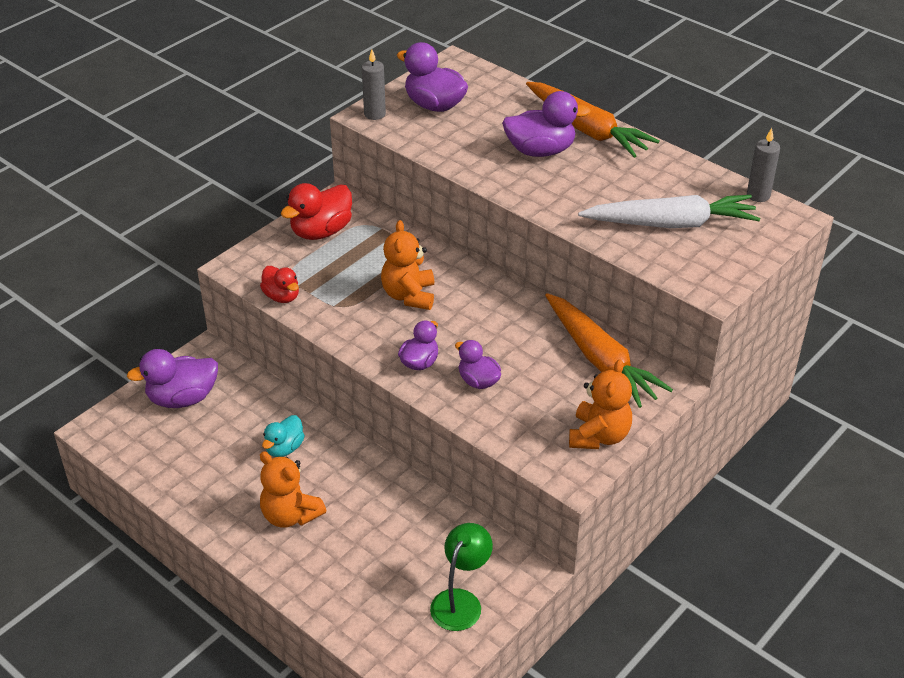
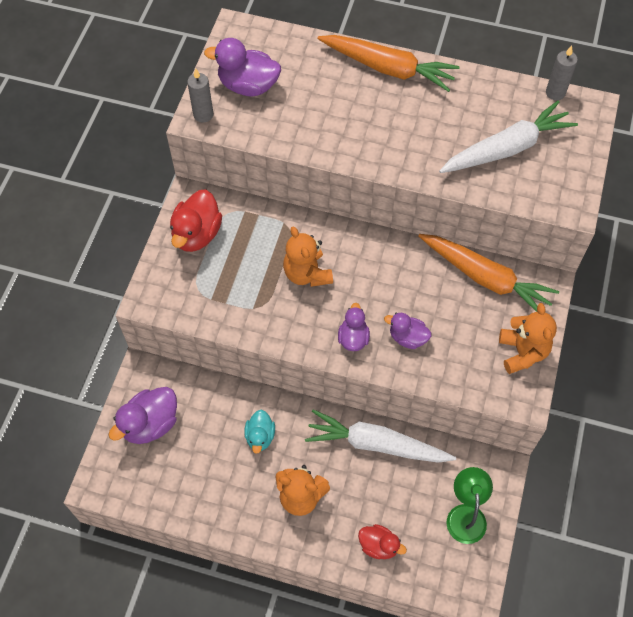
camera: 25 degrees left, 20 degrees up
red duck [260,266,299,303] -> red duck moved to [358,524,407,559]
purple duck [502,91,591,157] -> none
none -> white carrot [305,409,456,463]

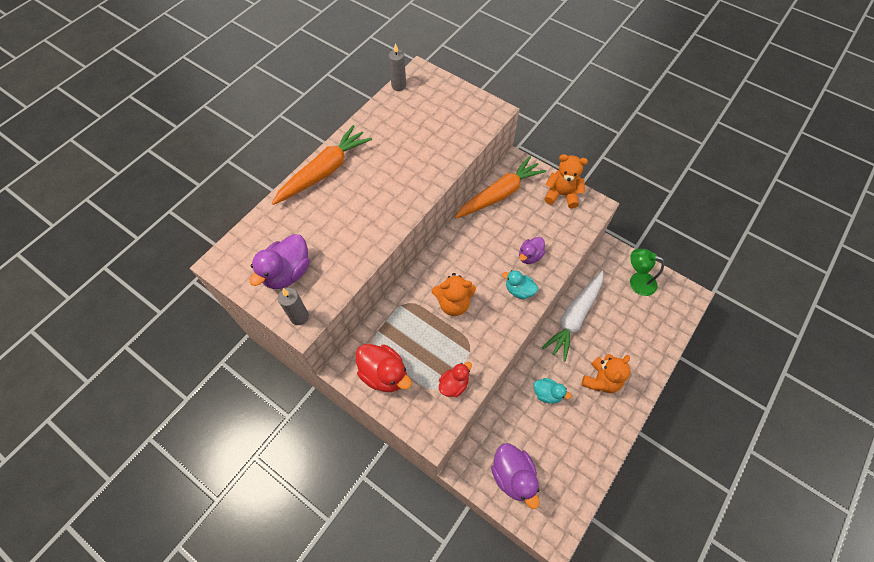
camera: 70 degrees left, 0 degrees up
purple duck [338,303,370,351] -> turquoise duck [502,270,538,299]
red duck [358,524,407,559] -> red duck moved to [439,362,472,397]
white carrot [439,101,578,173] -> none

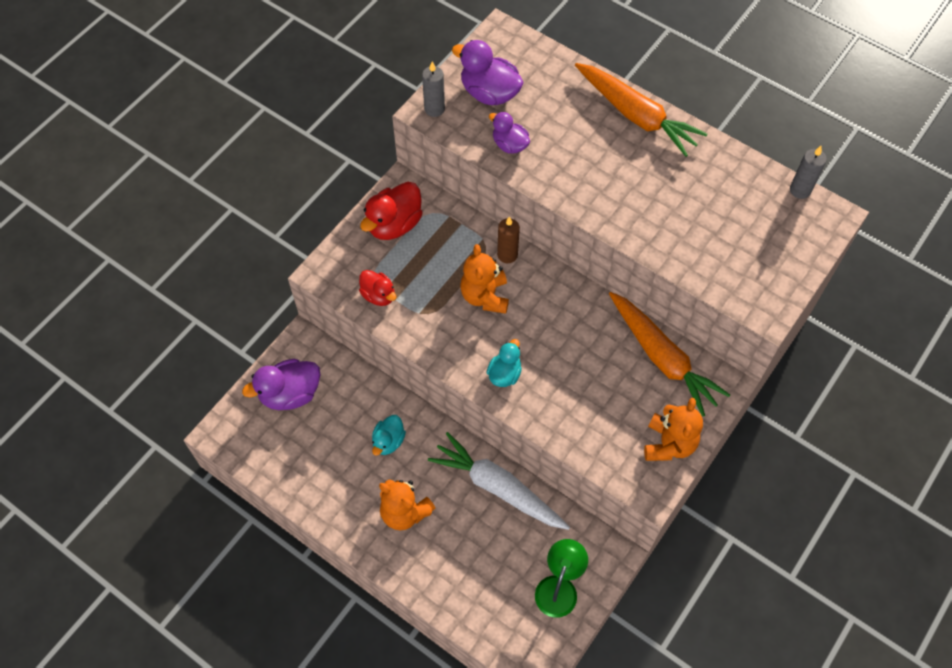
camera: 90 degrees right, 0 degrees up
purple duck [519,237,545,264] -> purple duck moved to [489,112,530,154]
none -> brown candle [497,216,520,263]

